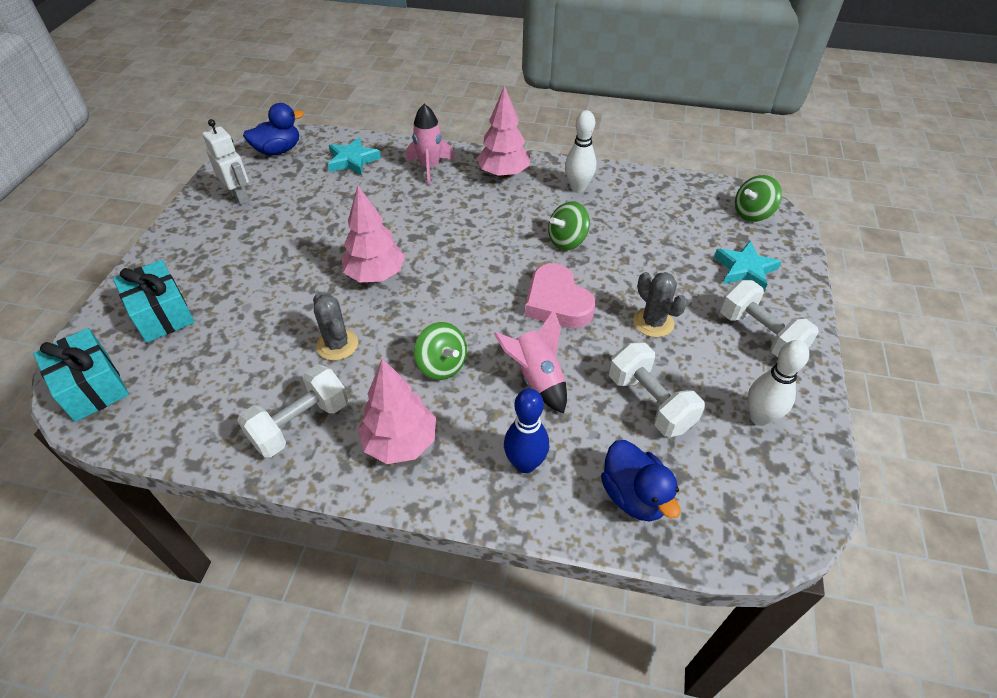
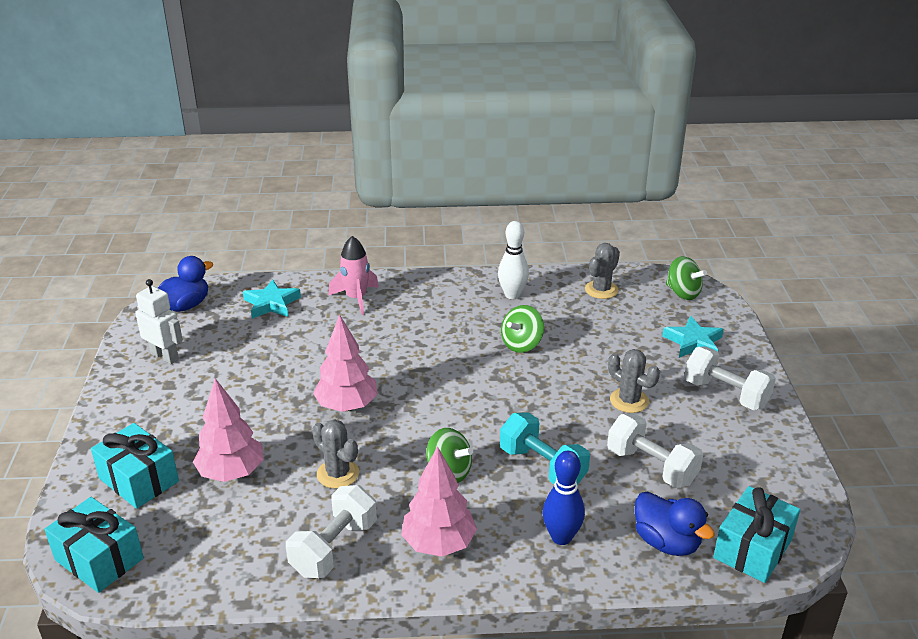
camera: 15 degrees left, 15 degrees down
pink tree [477,85,530,178] -> pink tree moved to [193,378,264,482]
pink rocket [494,310,567,413] -> turquoise dumbbell [500,412,590,485]
pink heart [525,263,595,328] -> none
green spinning top [735,175,782,222] -> green spinning top turned 90 degrees counterclockwise [666,256,707,300]
white bowling pin [747,340,809,426] -> none
none -> grey cactus [585,243,620,299]
none -> turquoise gift [713,486,800,583]

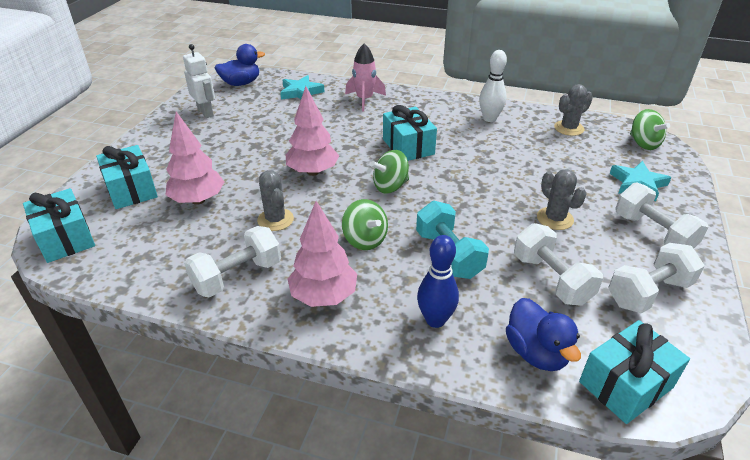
camera: 20 degrees right, 5 degrees up
green spinning top [501,305,544,353] -> green spinning top moved to [371,150,409,193]
none -> turquoise gift [383,105,437,161]
none -> white dumbbell [608,243,704,313]

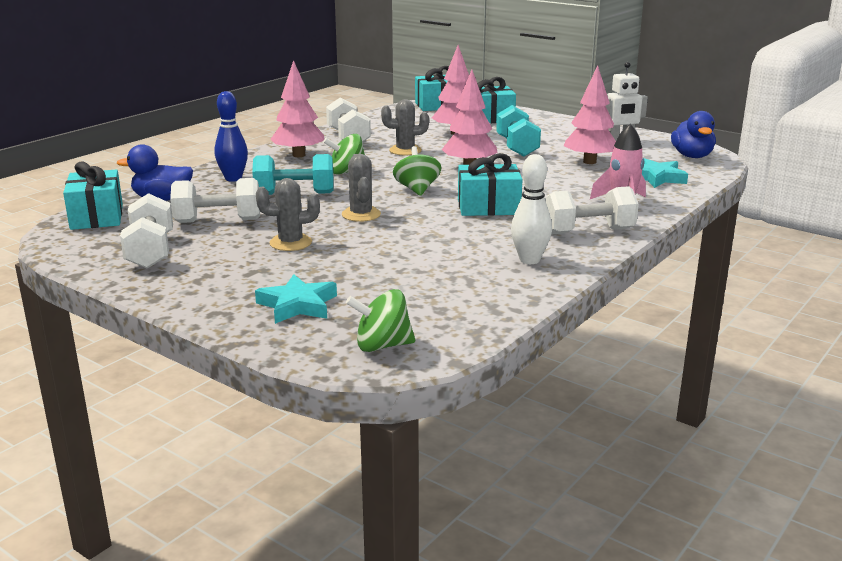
camera: 110 degrees right, 15 degrees down
grey cactus [554,84,593,136] -> grey cactus moved to [342,154,381,222]
white dumbbell [615,183,708,249] -> white dumbbell moved to [545,186,639,235]
none -> turquoise dumbbell [496,105,541,156]
none -> pink tree [564,65,616,164]

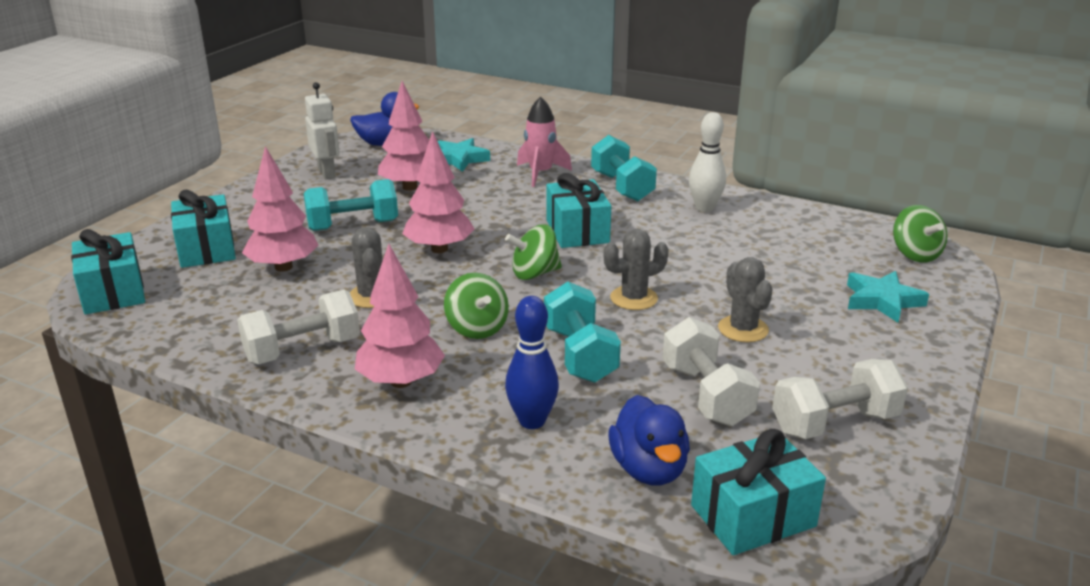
camera: 100 degrees left, 5 degrees up
white dumbbell [545,186,639,235] -> turquoise dumbbell [591,135,657,201]

